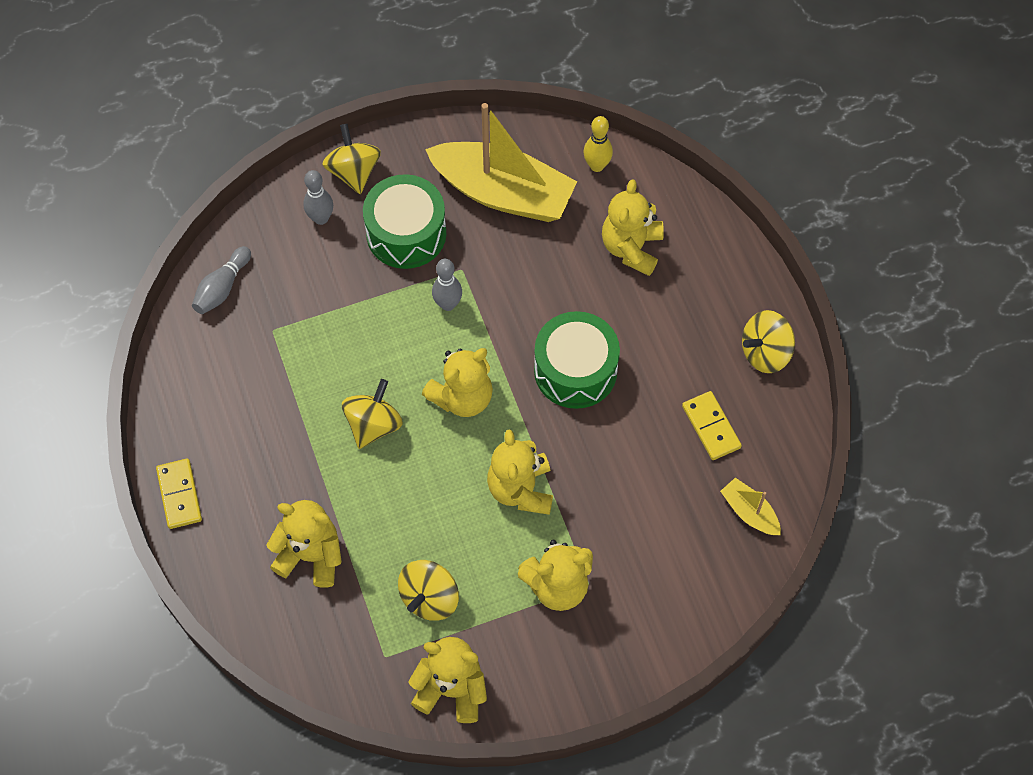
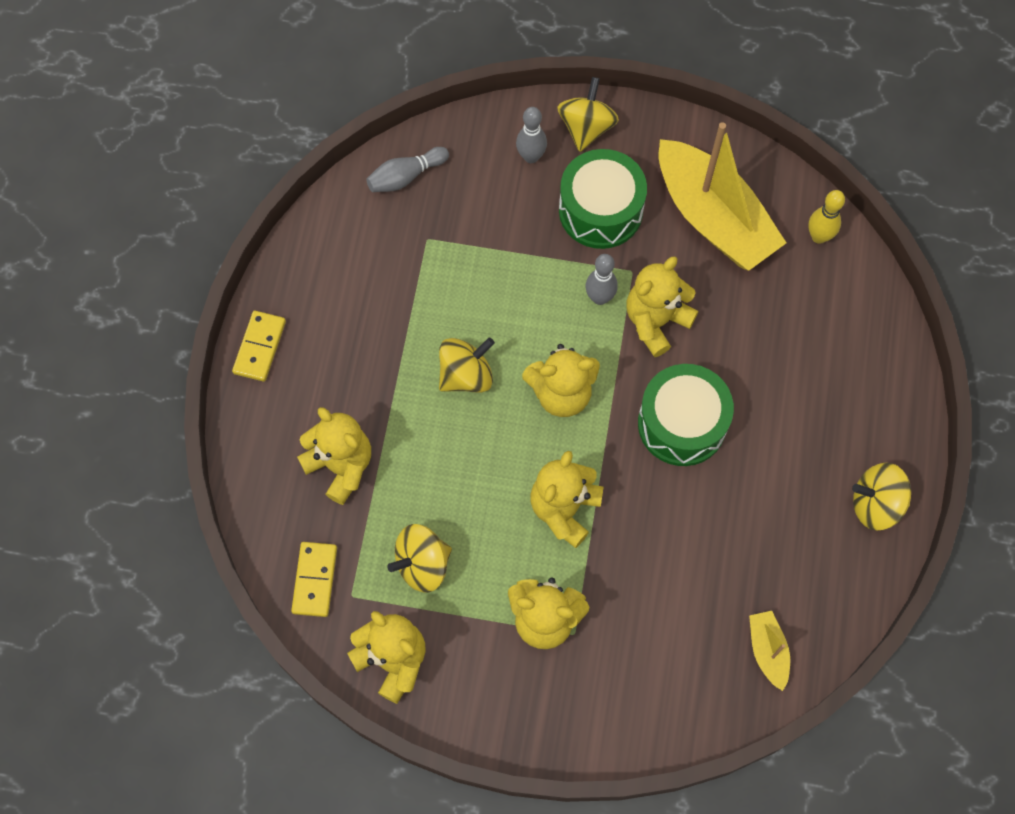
camera: 30 degrees right, 5 degrees up
yellow teddy bear [602,179,664,276] -> yellow teddy bear moved to [627,256,698,357]
yellow domino [682,391,742,460] -> yellow domino moved to [291,542,337,617]

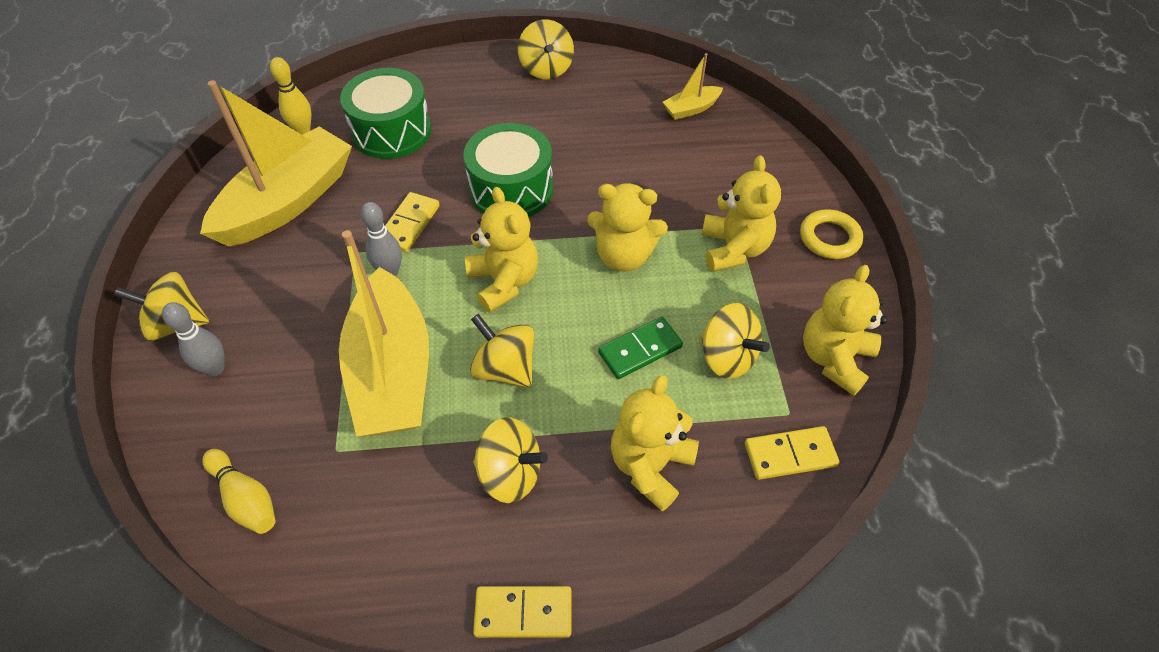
camera: 105 degrees left, 15 degrees down
grey bowling pin [366,147,449,192] -> yellow bowling pin [202,449,276,534]
green drum [559,149,647,249] -> green drum moved to [340,68,431,159]
yellow teddy bear [627,256,698,357] -> yellow domino [385,192,440,252]
none -> yellow boat [339,230,429,437]
none -> yellow spinning top [473,417,548,503]
none -> green domino [598,317,683,379]
none -> yellow ring [800,209,863,259]

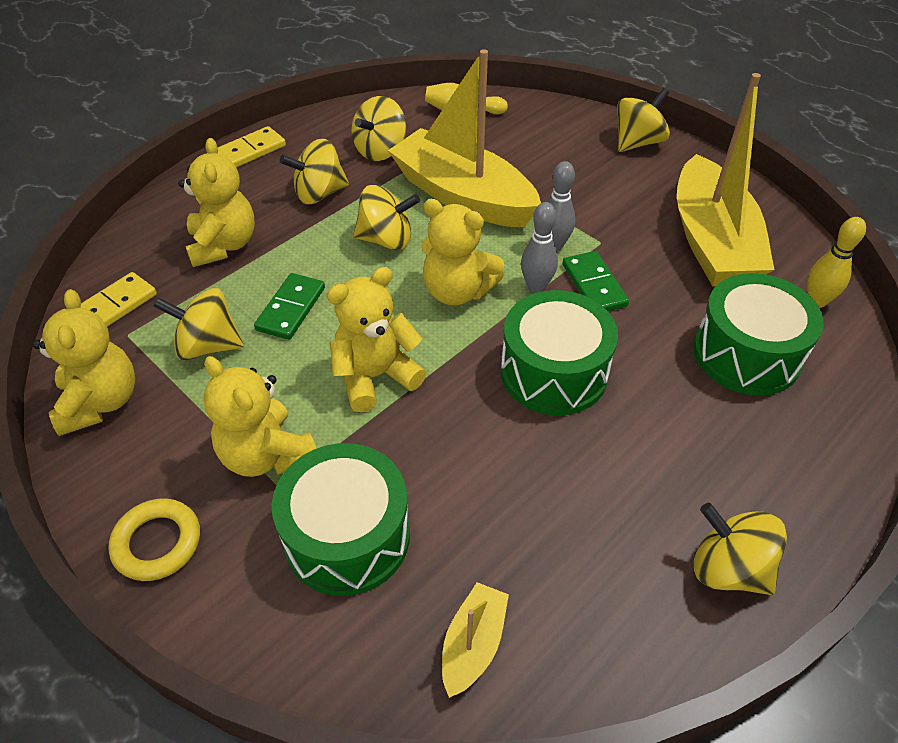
camera: 140 degrees right, 5 degrees down
grey bowling pin [162,302,225,376] -> grey bowling pin moved to [521,202,558,293]
yellow domino [385,192,440,252] -> green domino [563,251,629,311]
none -> green drum [272,443,410,596]
none -> yellow spinning top [352,96,406,161]

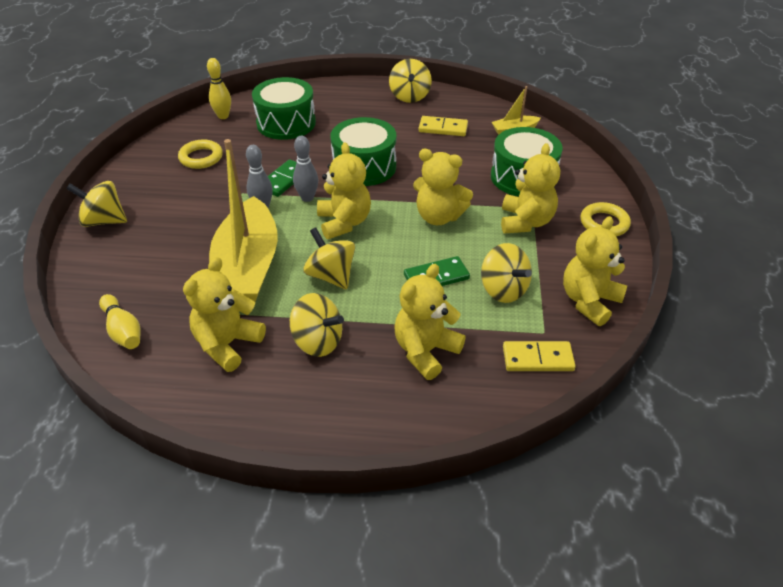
camera: 130 degrees left, 5 degrees down
yellow domino [217,126,286,168] -> yellow domino moved to [419,116,468,136]
yellow spinning top [352,96,406,161] -> yellow teddy bear [183,257,266,372]
yellow boat [677,73,775,287] -> yellow ring [178,140,223,169]

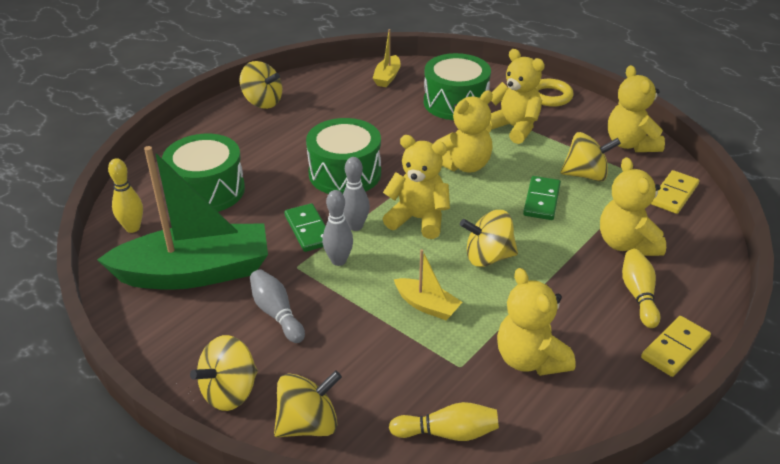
camera: 55 degrees left, 5 degrees down
yellow ring [178,140,223,169] -> green boat [97,146,268,290]
yellow boat [209,139,278,302] -> yellow boat [394,249,462,320], size x0.44
yellow spinning top [290,293,344,357] -> yellow spinning top moved to [274,370,342,437]
yellow domino [419,116,468,136] -> yellow domino moved to [641,316,711,377]
none -> grey bowling pin [250,269,305,343]
none -> yellow bowling pin [622,249,660,328]

